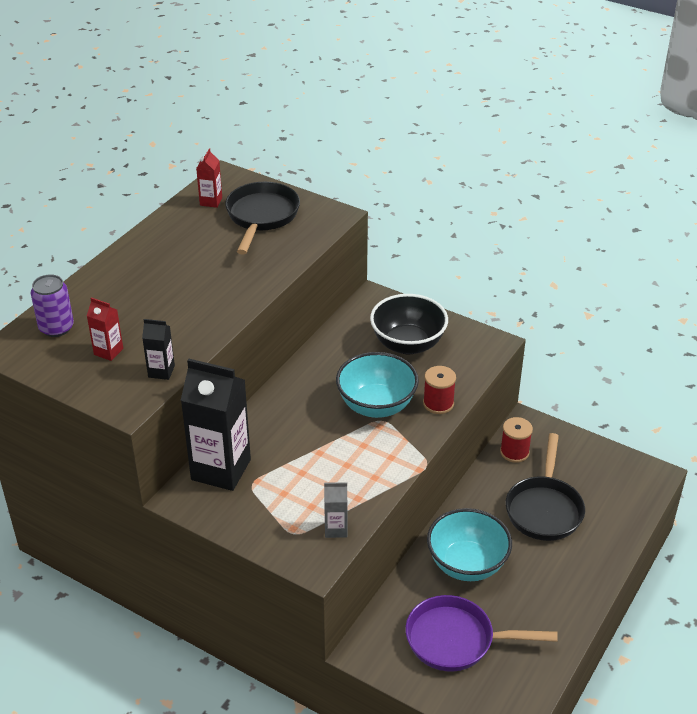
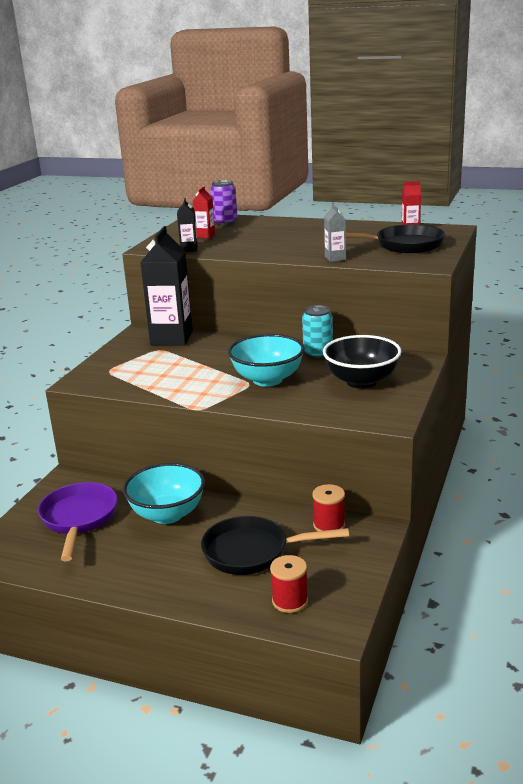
camera: 80 degrees right, 15 degrees down
grey carton [324,482,348,538] -> grey carton moved to [324,204,346,262]
red spool [423,366,456,414] -> red spool moved to [270,555,308,613]
none -> turquoise can [302,305,333,359]

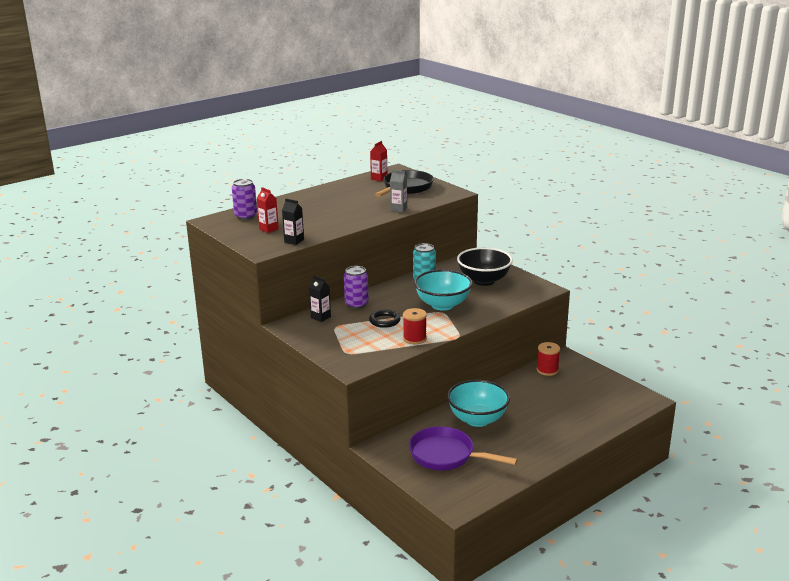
camera: 60 degrees left, 0 degrees up
black carton [140,226,193,346] -> black carton [309,276,331,322], size x0.46
black pan [201,516,349,575] -> none
red spool [270,555,308,613] -> red spool moved to [403,308,427,344]
none -> purple can [344,266,369,309]
none -> black ring [369,309,401,328]

